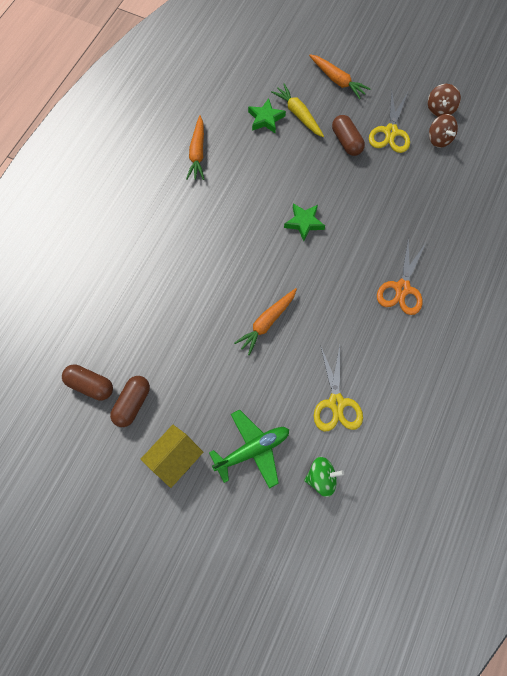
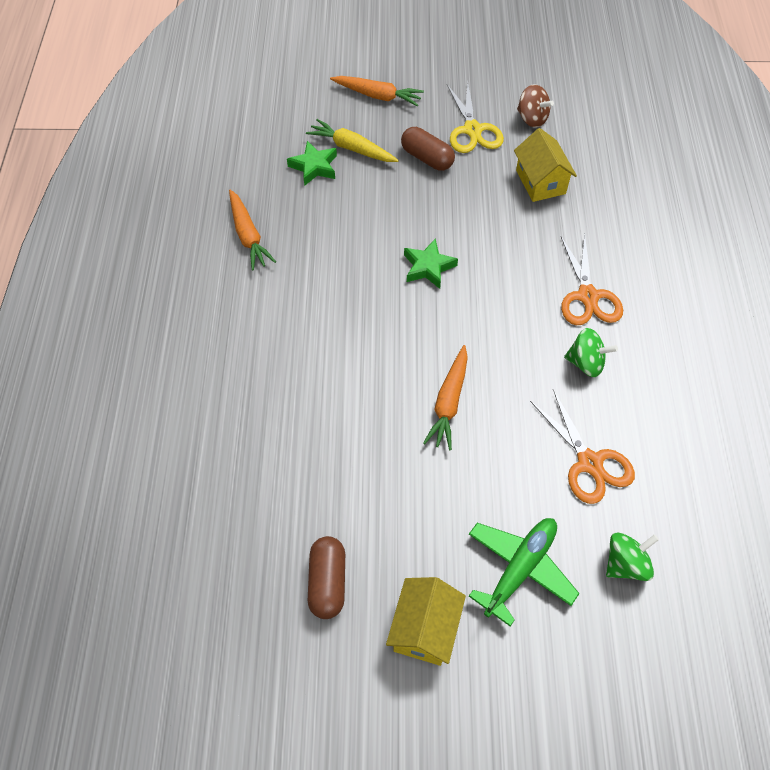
camera: 25 degrees left, 10 degrees down
brown capsule [62,364,113,401] -> none
yellow scissors [314,346,363,431] -> orange scissors [530,389,635,504]
brown spinning top [428,84,461,117] -> none
none -> yellow house [514,128,577,202]
none -> green spinning top [564,328,618,377]

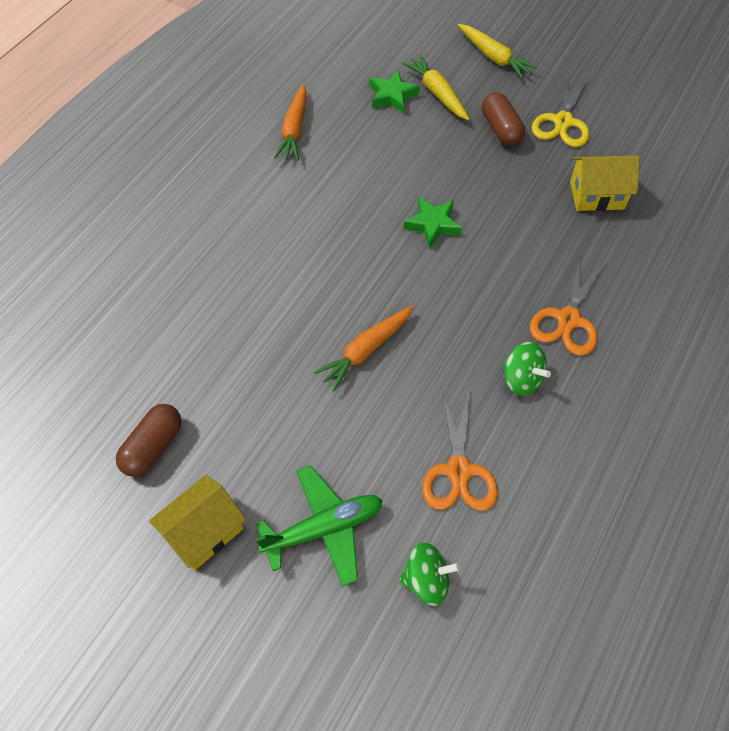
camera: 30 degrees right, 0 degrees up
orange carrot [330,76,424,106] -> yellow carrot [458,24,538,79]
yellow house [514,128,577,202] -> yellow house turned 75 degrees clockwise [570,155,640,211]
brown spinning top [517,84,554,128] -> none

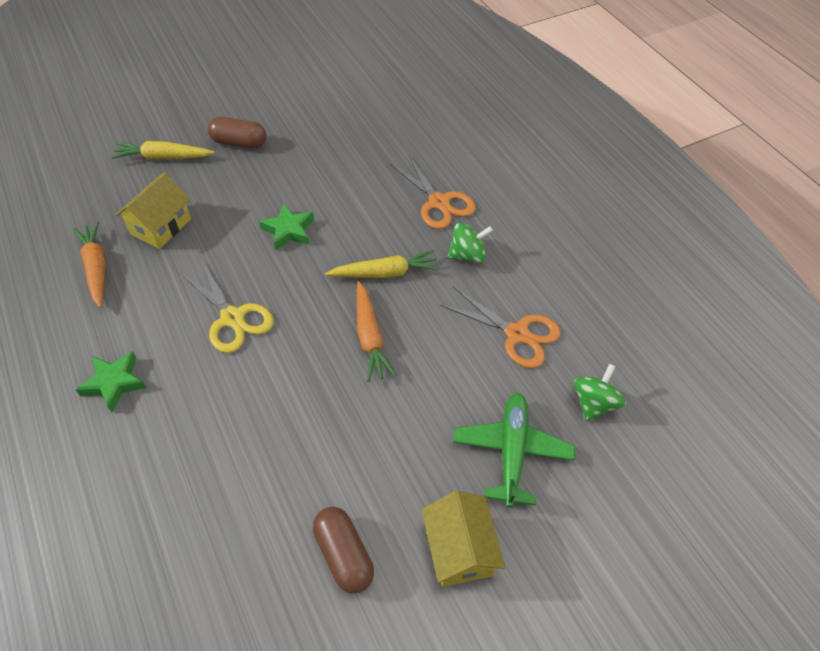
camera: 60 degrees left, 5 degrees down
orange carrot [274,84,307,161] -> orange carrot turned 150 degrees counterclockwise [73,221,105,308]
green star [369,70,420,114] -> green star moved to [76,351,147,412]
yellow carrot [458,24,538,79] -> yellow carrot moved to [325,250,439,278]
yellow scissors [532,73,590,147] -> yellow scissors moved to [180,260,274,353]
yellow house [570,155,640,211] -> yellow house moved to [116,172,191,249]

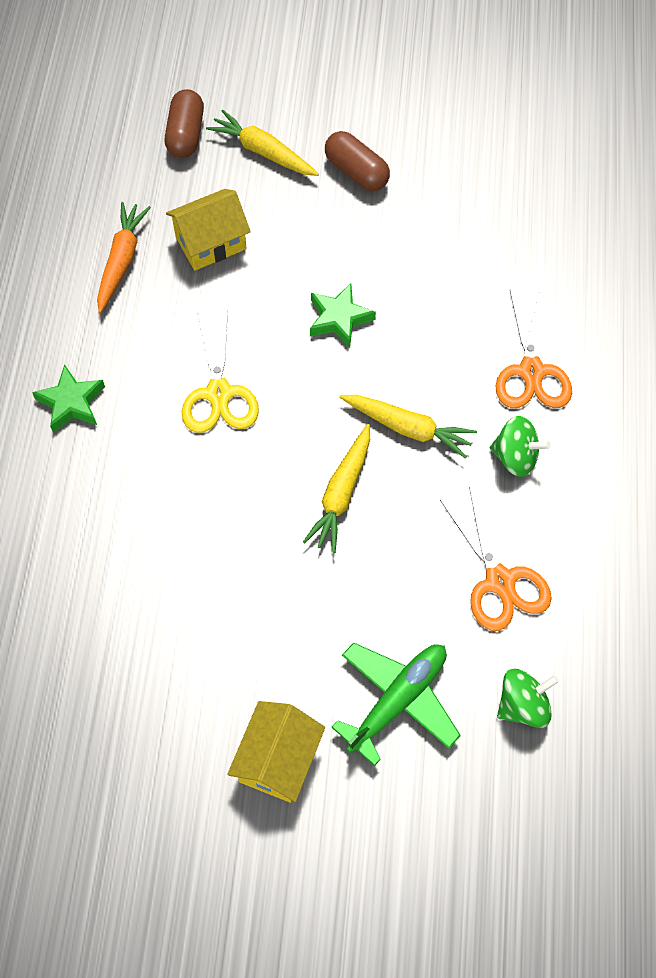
camera: 35 degrees right, 10 degrees up
brown capsule [313,507,374,593] -> brown capsule moved to [165,89,204,158]
orange carrot [357,281,396,382] -> yellow carrot [303,424,370,553]

